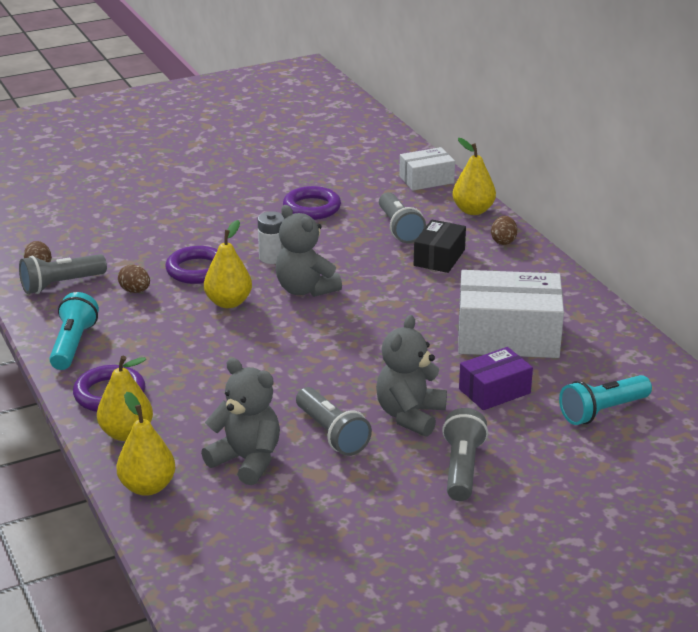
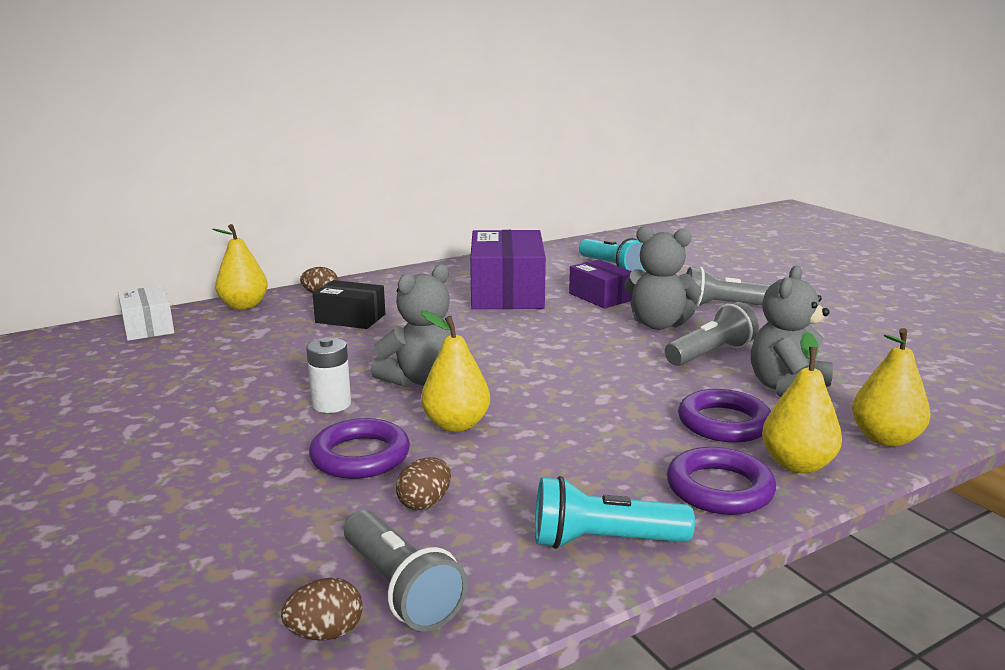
camera: 95 degrees left, 10 degrees down
purple ring [283,186,341,220] -> purple ring moved to [678,389,771,443]
grey flashlight [379,192,426,243] -> none
white box [458,270,564,358] -> purple box [470,230,546,309]

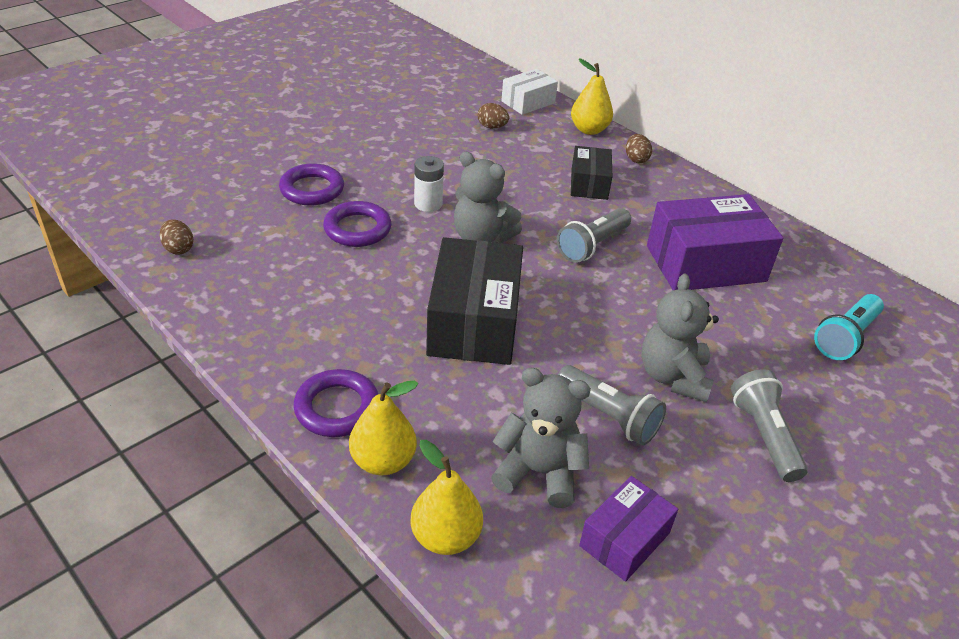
camera: 75 degrees right, 20 degrees up
grey flashlight [344,510,468,631] -> grey flashlight moved to [557,208,631,263]
brown egg [396,457,451,510] -> brown egg moved to [477,103,509,128]
yellow pear [421,310,490,432] -> none
turquoise flashlight [535,476,695,549] -> none
purple box [569,259,633,308] -> purple box moved to [579,476,678,582]
purple ring [678,389,771,443] -> purple ring moved to [279,163,344,206]
none -> black box [426,237,523,365]

